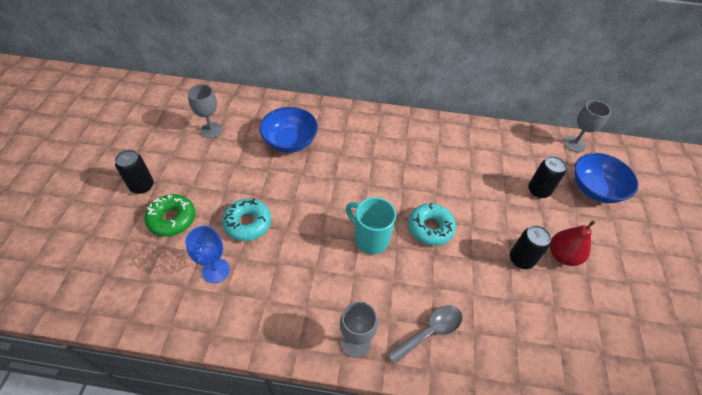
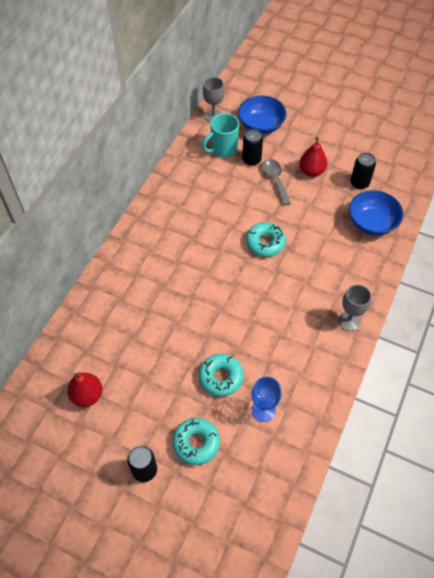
camera: 70 degrees left, 5 degrees up
green donut [145,194,195,237] -> turquoise donut [172,418,220,465]
grey goblet [187,84,223,138] -> red pear [67,373,102,407]
blue bowl [259,107,318,153] -> blue bowl moved to [349,190,404,236]
turquoise mug [346,197,396,254] -> turquoise mug moved to [202,113,239,158]
grey spoon [387,305,463,364] -> grey spoon moved to [262,159,291,206]
black can [510,225,551,269] -> black can moved to [350,153,376,189]

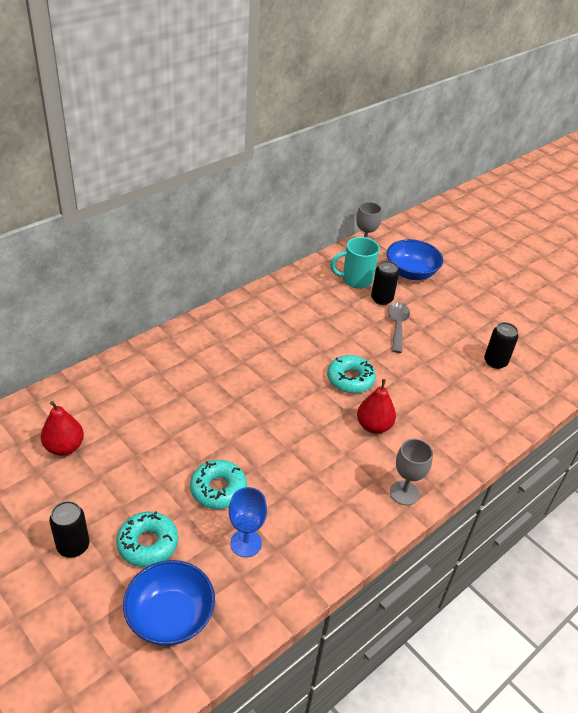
camera: 20 degrees right, 15 degrees down
red pear [299,137,327,177] -> red pear moved to [357,379,396,434]
blue bowl [349,190,404,236] -> blue bowl moved to [123,560,215,646]

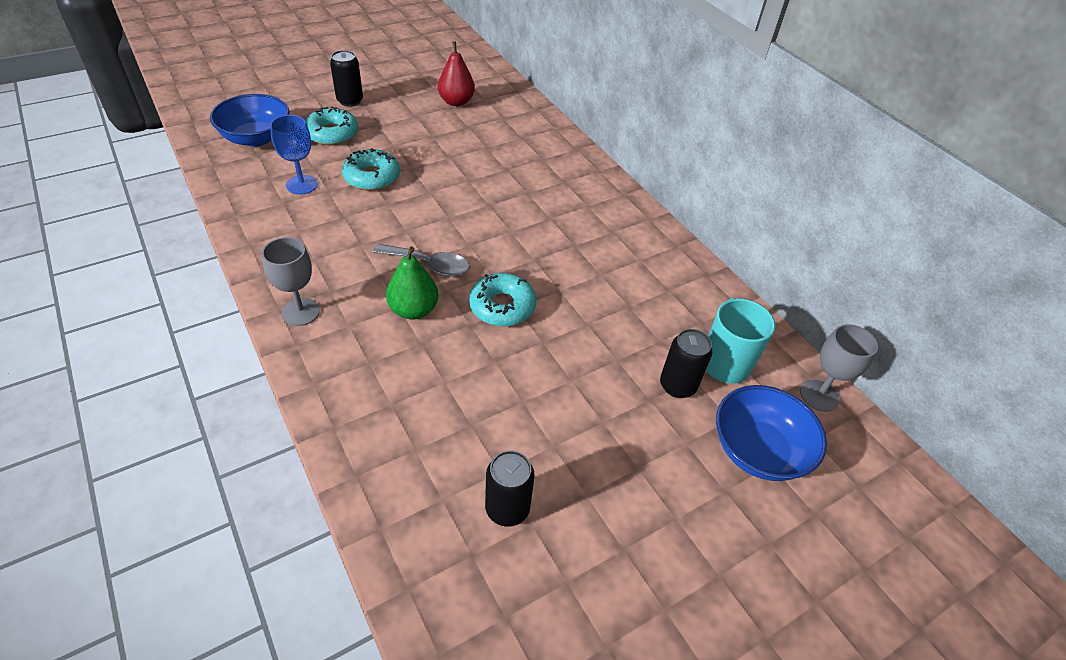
camera: 100 degrees right, 5 degrees up
red pear [357,379,396,434] -> green pear [386,247,439,320]
grey spoon [388,302,410,353] -> grey spoon moved to [373,244,470,276]

